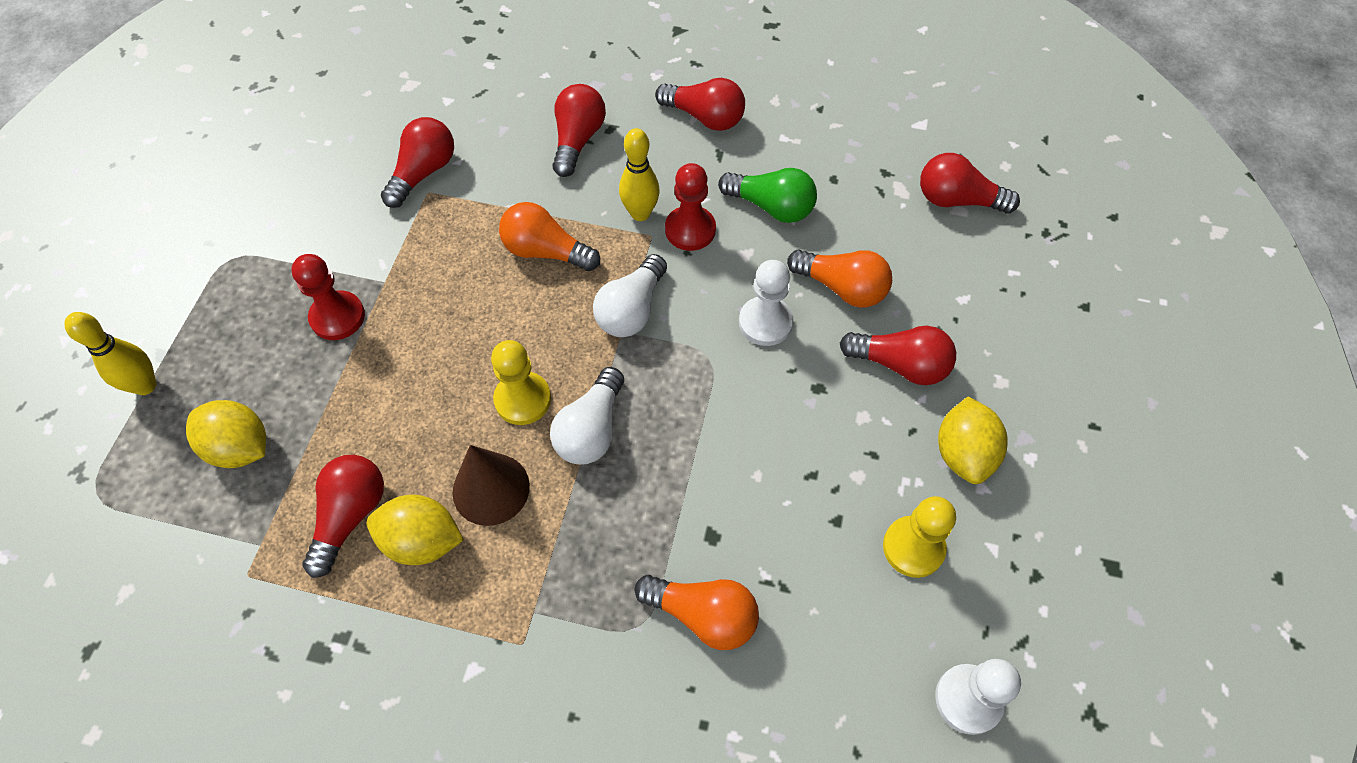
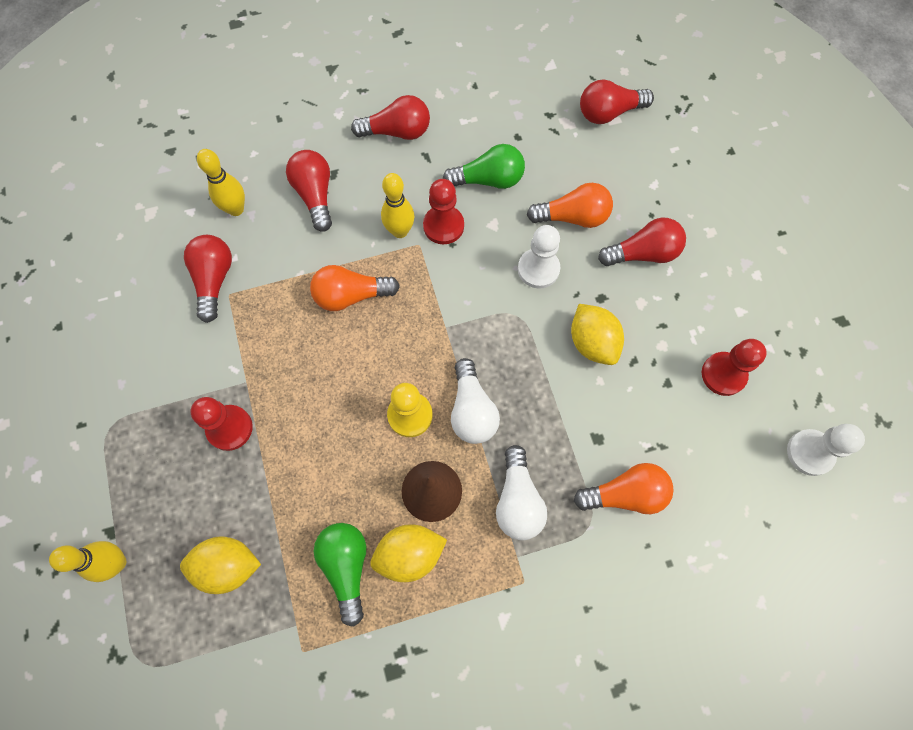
camera: 30 degrees left, 10 degrees up
red light bulb [303,455,384,578] -> green light bulb [314,523,366,626]
white light bulb [593,254,667,337] -> white light bulb moved to [496,445,547,540]
yellow pawn [883,496,956,578] -> red pawn [702,339,767,396]
yellow lemon [938,397,1008,484] -> yellow lemon moved to [571,304,624,365]
none -> yellow bowling pin [197,149,245,216]

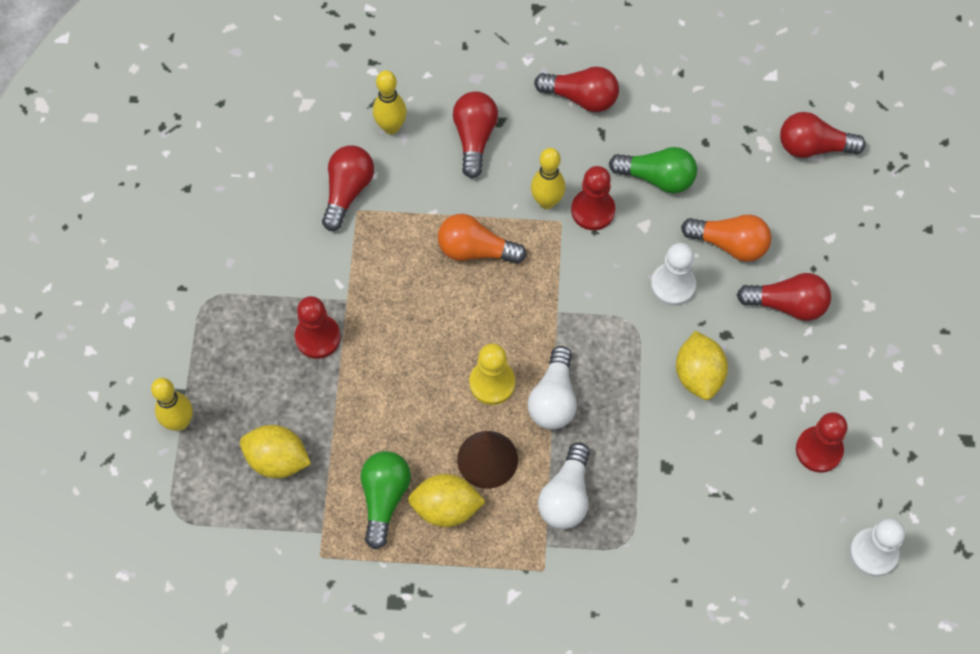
camera: 20 degrees right, 5 degrees down
orange light bulb [574,463,674,514] -> none

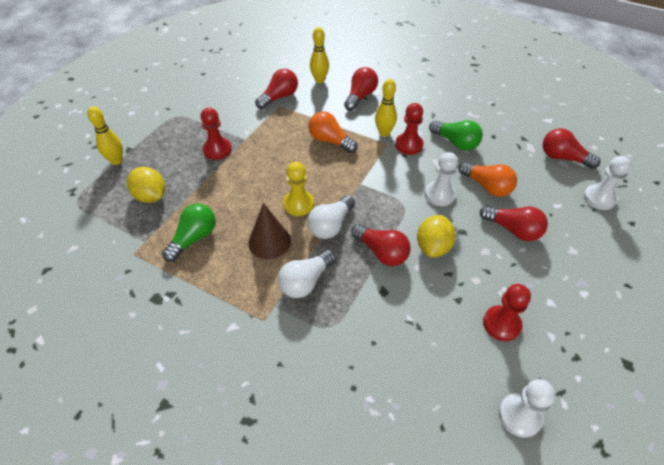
camera: 25 degrees right, 15 degrees down
yellow lemon [408,474,486,527] -> none
red light bulb [534,66,619,112] -> red light bulb moved to [351,224,411,266]
none -> white pawn [584,156,632,210]

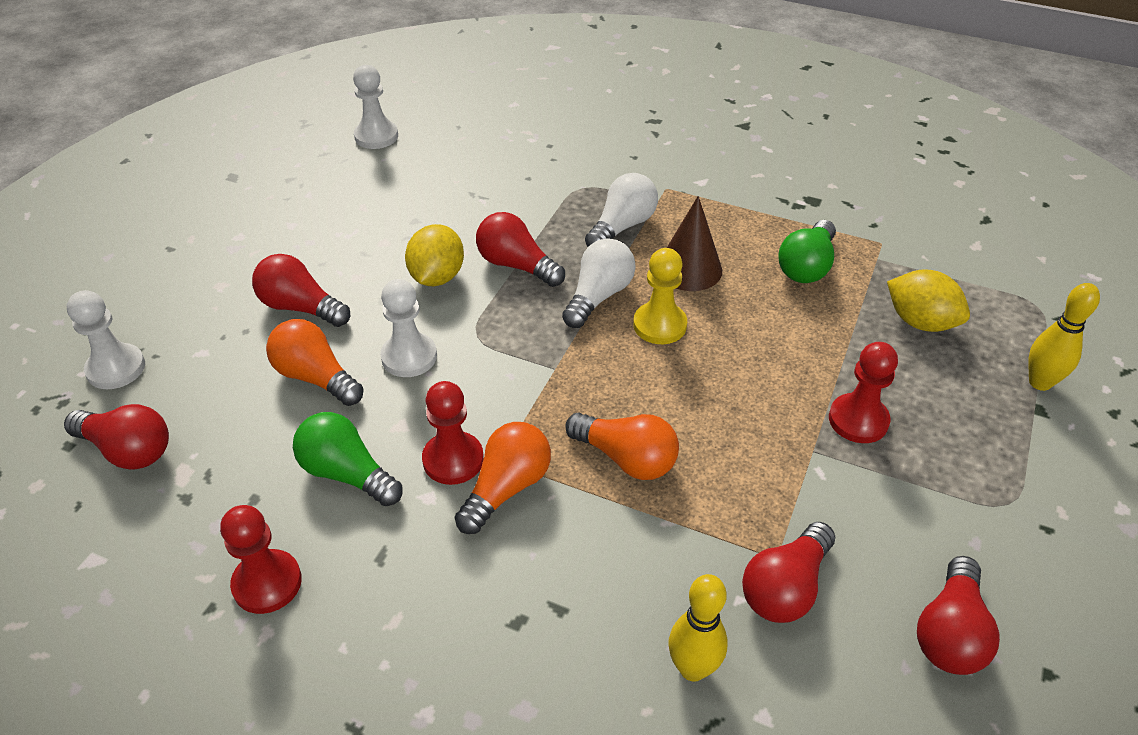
camera: 175 degrees right, 5 degrees down
red light bulb [344,67,378,111] -> red light bulb moved to [917,556,1000,675]
yellow bowling pin [375,79,397,137] -> orange light bulb [455,422,551,534]
red pawn [483,284,531,341] -> red pawn moved to [220,505,302,614]

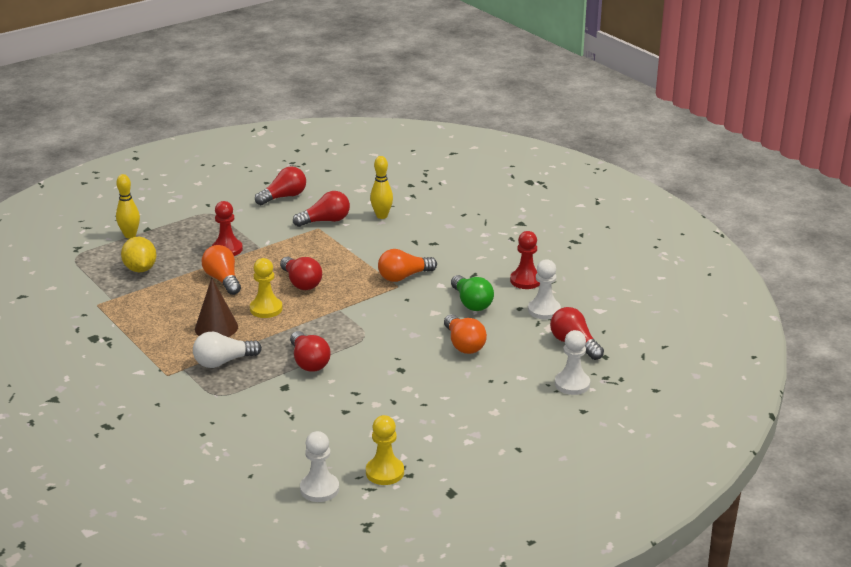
camera: 150 degrees left, 15 degrees down
red light bulb [252,254,350,327] -> red light bulb moved to [280,257,322,290]
white pawn [380,279,437,377] -> white pawn moved to [528,259,561,320]
yellow lemon [405,224,464,286] -> none
red pawn [422,381,484,485] -> none
white light bulb [562,238,636,328] -> none
orange light bulb [565,412,679,480] -> orange light bulb moved to [202,245,241,295]
green light bulb [778,220,836,283] -> none
none -> yellow pawn [366,415,404,485]

